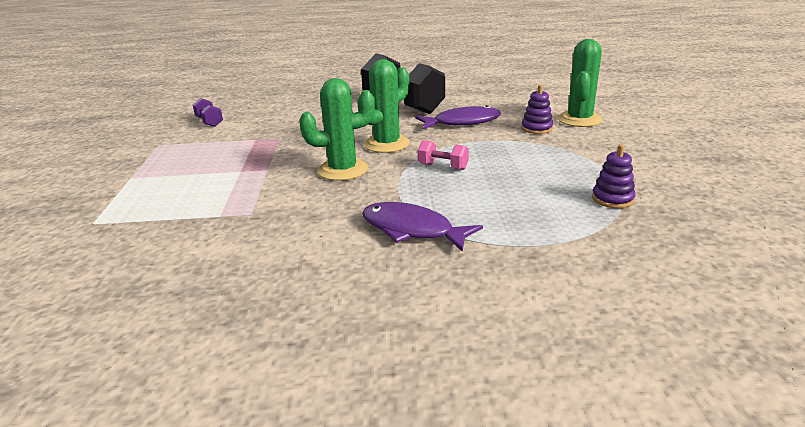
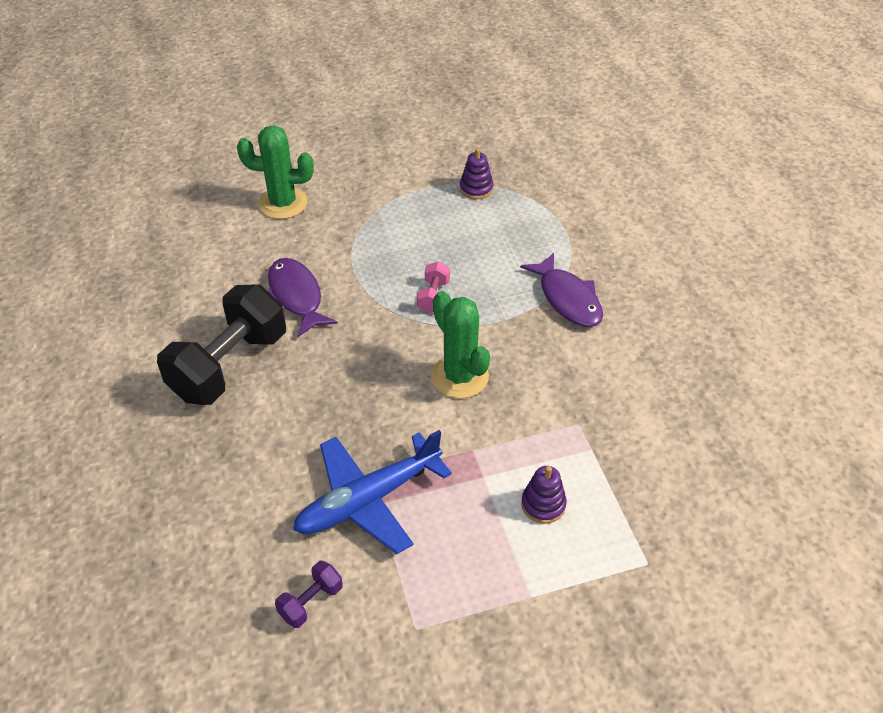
camera: 105 degrees left, 20 degrees up
green cactus [357,59,410,153] -> none
purple fish [362,202,483,252] -> purple fish turned 45 degrees counterclockwise [520,253,603,327]
purple stacking toy [522,85,553,134] -> purple stacking toy moved to [521,466,567,524]
none -> blue plane [293,430,452,554]

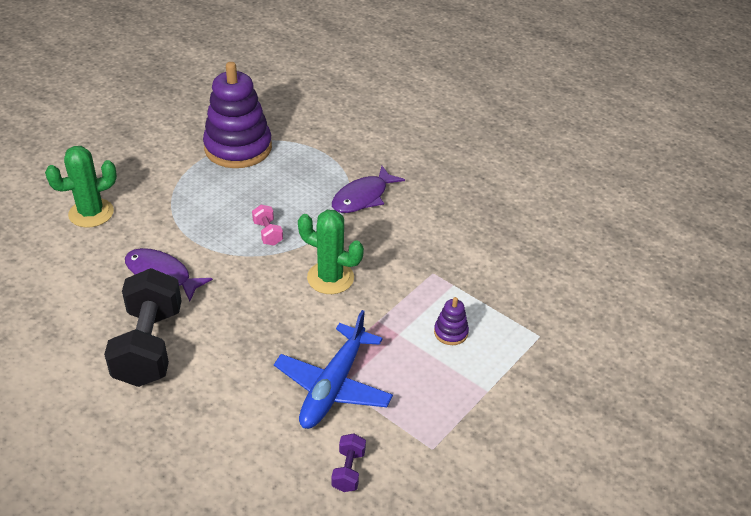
camera: 35 degrees left, 5 degrees down
purple stacking toy [460,148,493,199] -> purple stacking toy [203,62,272,168], size x2.40
purple fish [520,253,603,327] -> purple fish turned 105 degrees clockwise [332,166,405,213]

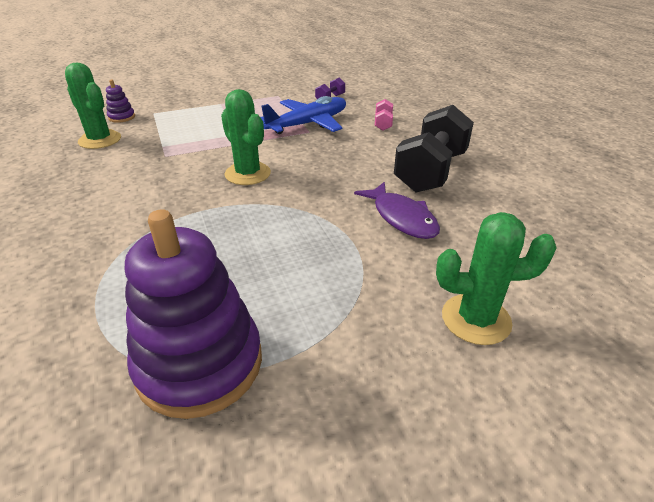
camera: 150 degrees left, 5 degrees down
pink dumbbell [252,205,283,246] -> pink dumbbell moved to [375,99,393,130]
purple fish [332,166,405,213] -> none
purple stacking toy [434,297,469,345] -> purple stacking toy moved to [106,79,135,123]
none -> green cactus [65,63,121,149]

